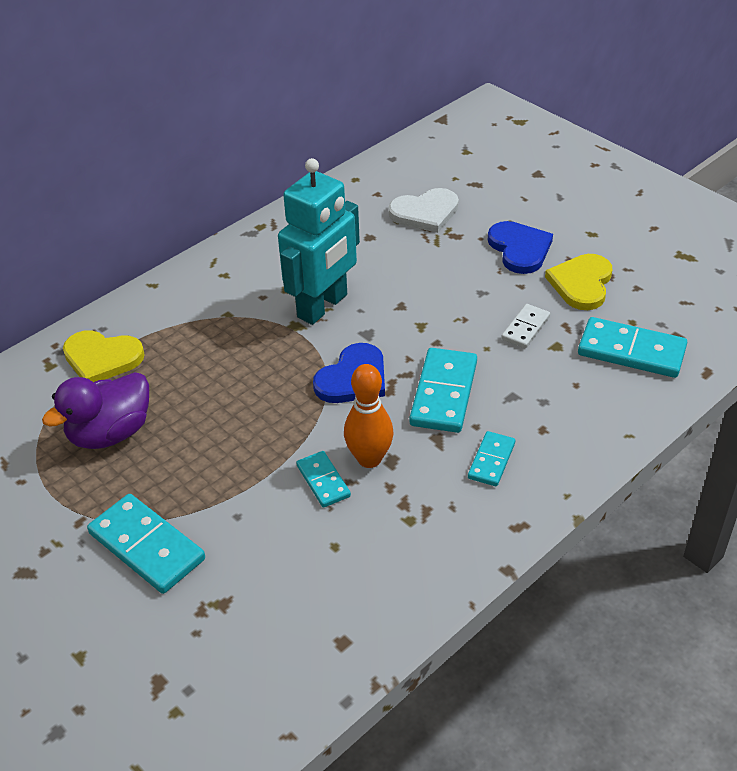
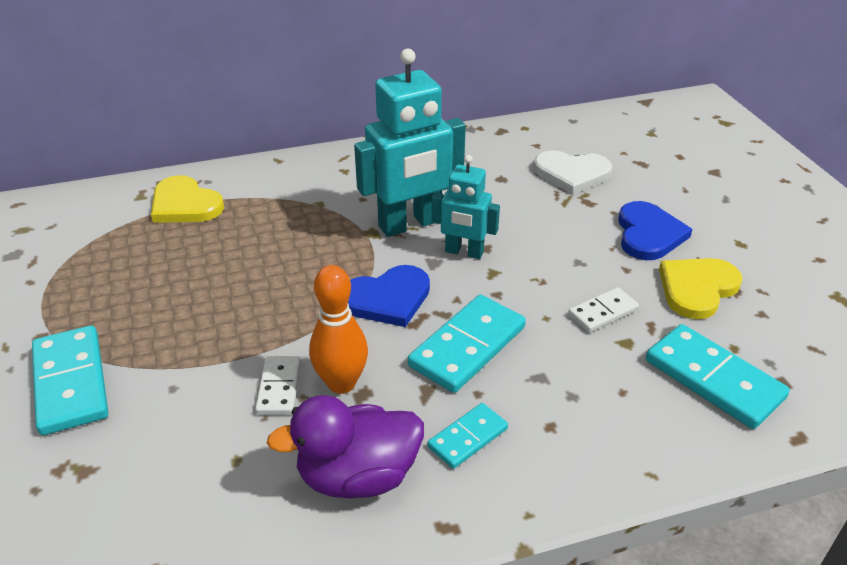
camera: 25 degrees right, 5 degrees down
purple duck [42,372,149,449] -> purple duck moved to [267,395,424,498]
turquoise domino [296,451,351,508] -> white domino [255,356,301,415]
none -> turquoise robot [432,155,500,259]

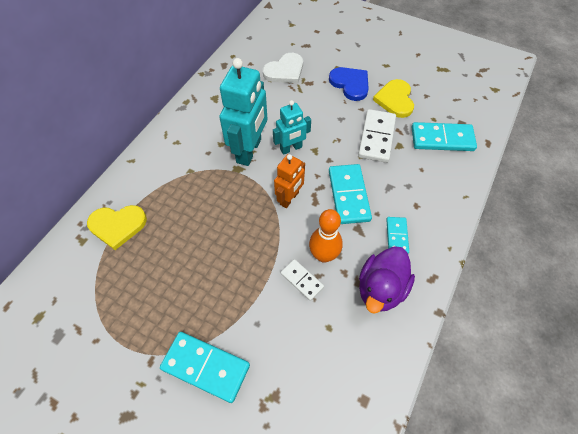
camera: 45 degrees left, 20 degrees up
blue heart [348,265,430,327] -> orange robot [274,154,305,208]
white domino [568,287,639,332] -> white domino [358,109,396,163], size x1.75

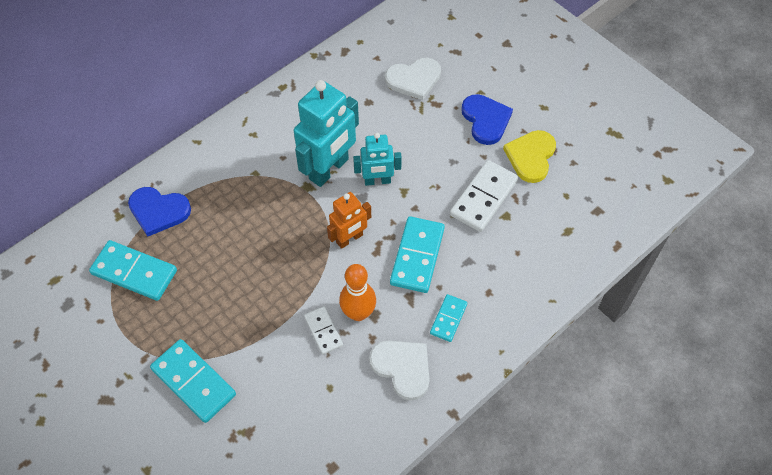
camera: 20 degrees right, 0 degrees up
yellow heart [87,205,147,250] -> blue heart [128,187,191,237]
purple duck [359,246,415,314] -> white heart [369,341,430,401]
turquoise domino [412,122,477,151] -> turquoise domino moved to [89,240,177,301]

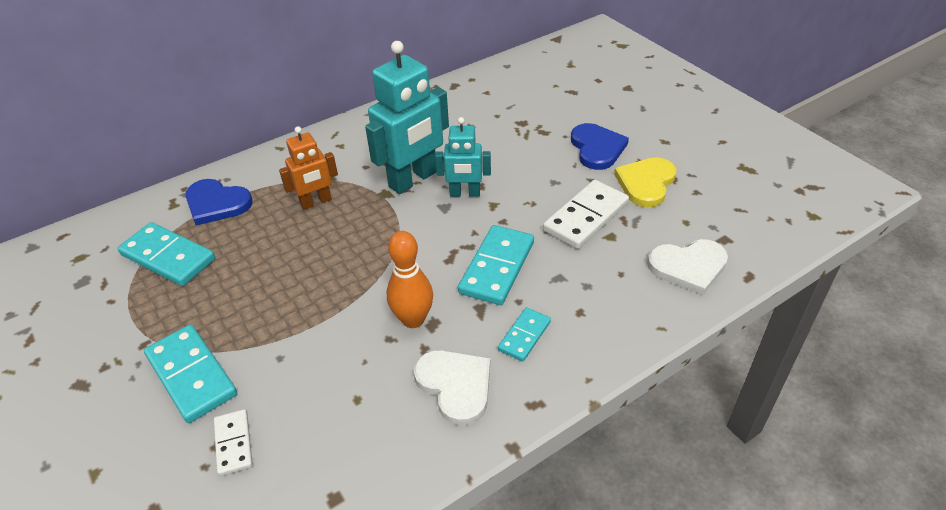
camera: 10 degrees right, 15 degrees down
white domino [304,306,343,355] -> white domino moved to [214,409,253,476]
orange robot [327,192,371,249] -> orange robot moved to [279,126,338,210]
white heart [385,58,441,100] -> white heart moved to [647,239,728,295]

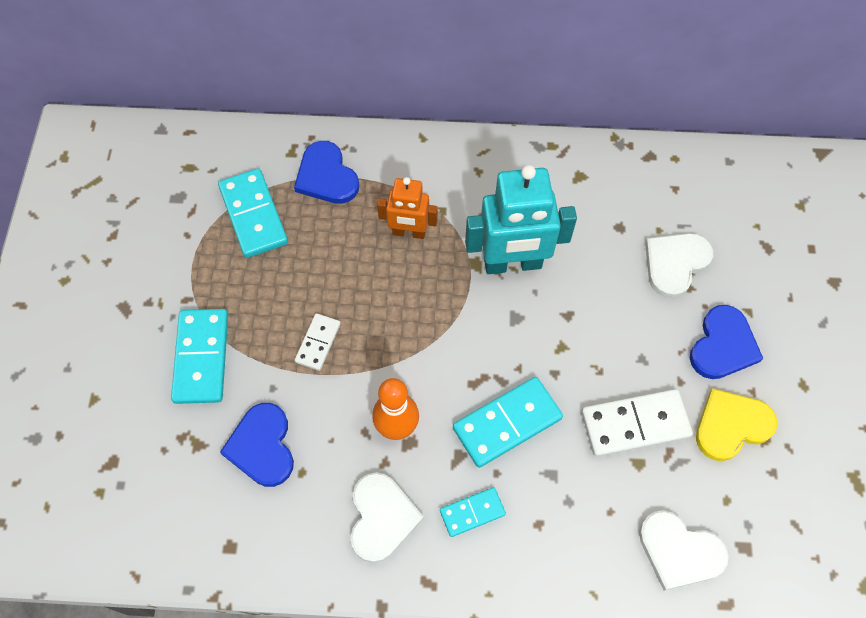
camera: 35 degrees right, 20 degrees up
white domino [214,409,253,476] -> white domino moved to [295,313,341,371]
turquoise robot [435,117,491,197] -> none
none -> blue heart [220,403,294,487]
none -> white heart [645,233,713,298]

